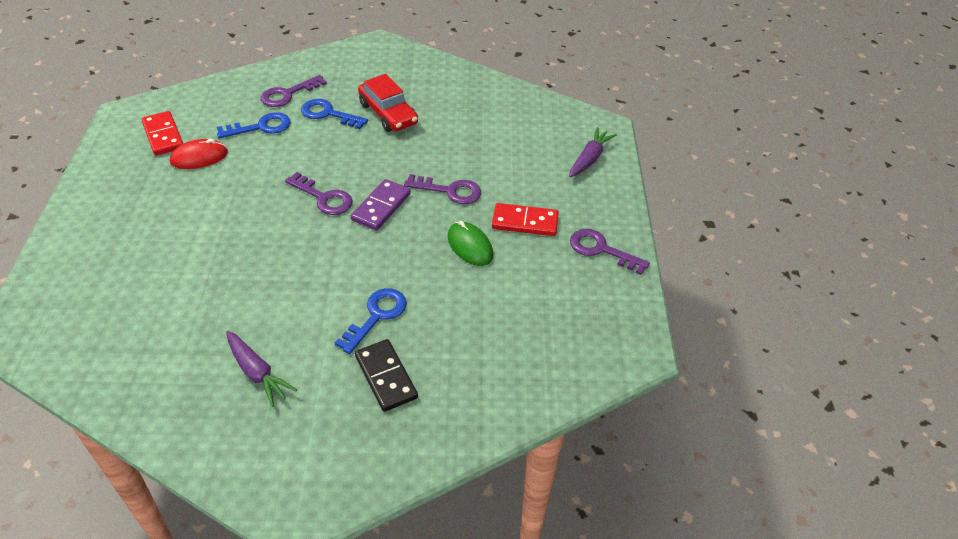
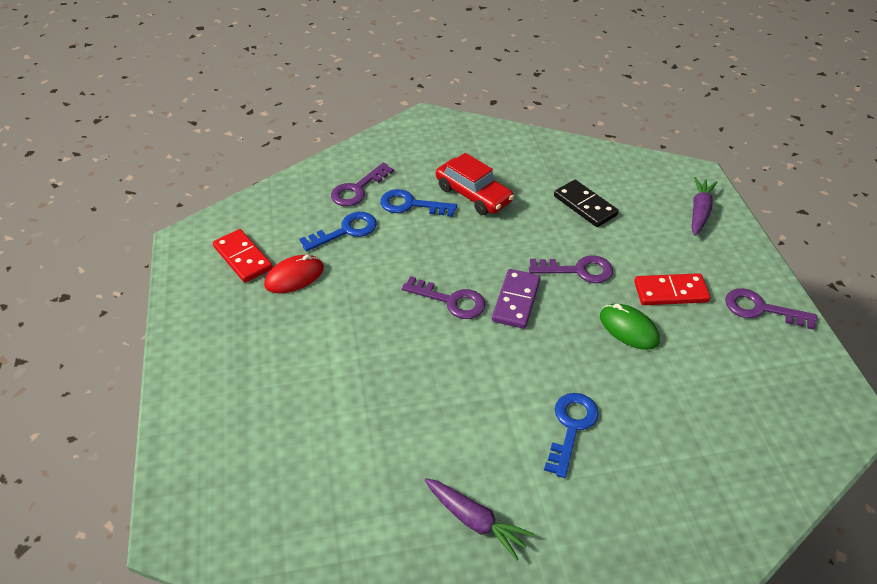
camera: 10 degrees left, 0 degrees up
black domino [355,339,418,412] -> black domino moved to [554,180,619,227]

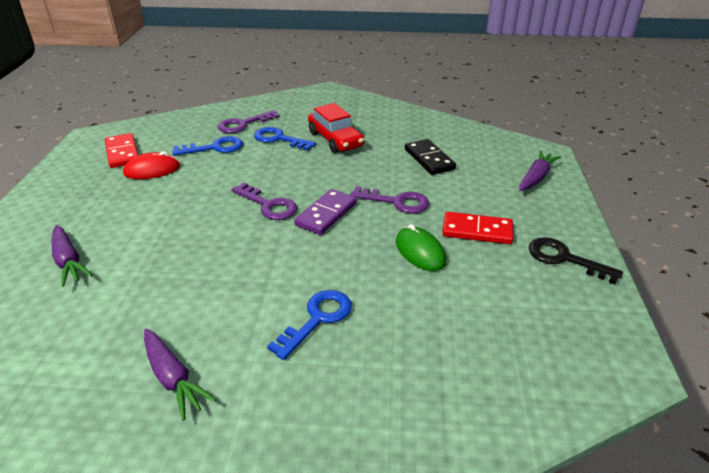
camera: 15 degrees right, 10 degrees down
purple key [725,288,817,330] -> black key [528,237,623,285]
none -> purple carrot [52,225,93,287]

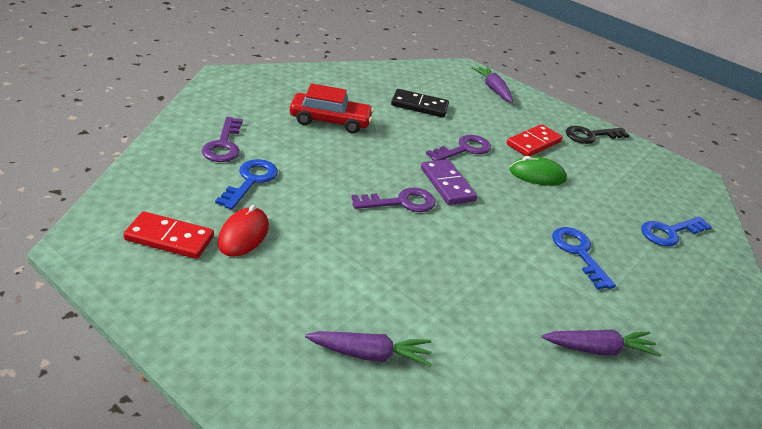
camera: 60 degrees left, 0 degrees up
blue key [254,127,316,151] -> blue key moved to [641,216,712,246]

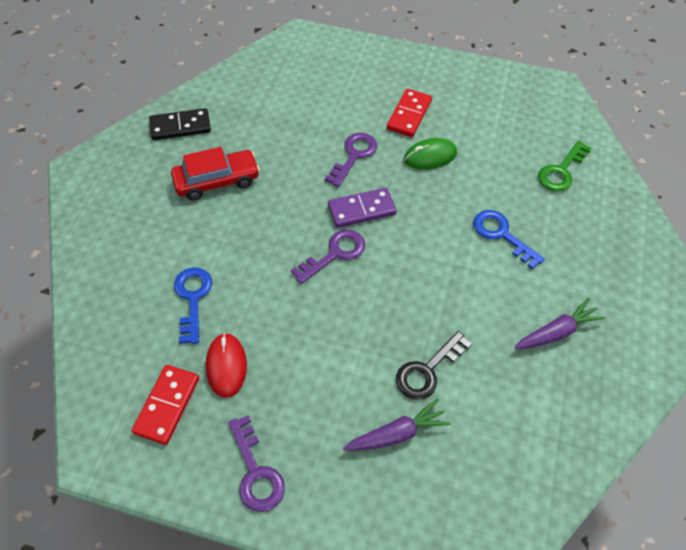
camera: 20 degrees left, 20 degrees up
red domino [123,211,214,259] -> red domino turned 60 degrees counterclockwise [131,365,199,445]
purple key [202,117,243,162] -> purple key moved to [228,415,285,512]
black domino [391,89,449,117] -> black domino moved to [149,108,211,140]
purple domino [421,159,477,205] -> purple domino turned 60 degrees counterclockwise [328,188,397,228]
purple carrot [472,67,513,103] -> none
black key [566,126,630,144] -> black key moved to [396,331,472,400]
blue key [641,216,712,246] -> green key [538,141,592,192]

